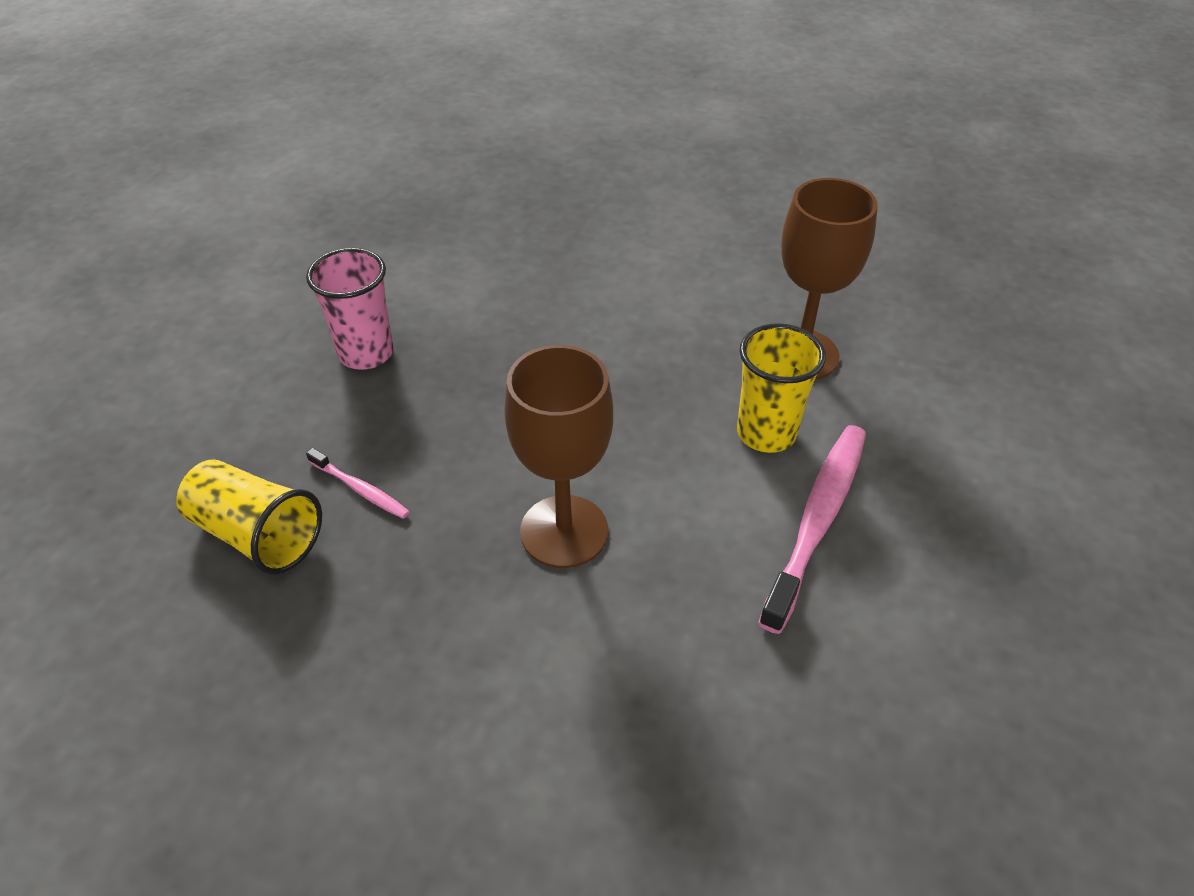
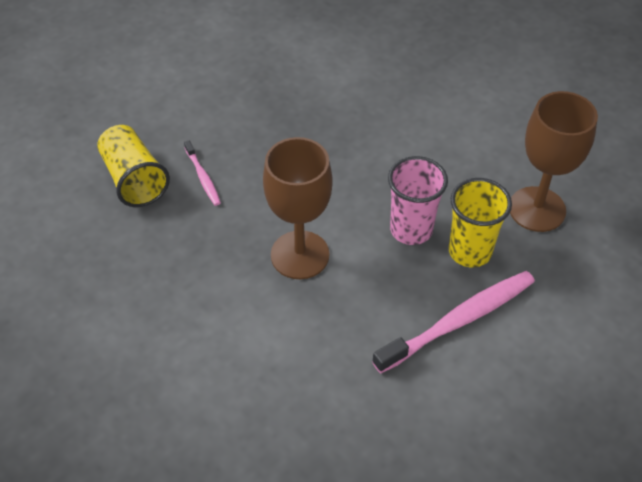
camera: 30 degrees right, 5 degrees up
pink cup [306,248,394,370] -> pink cup moved to [388,156,448,245]

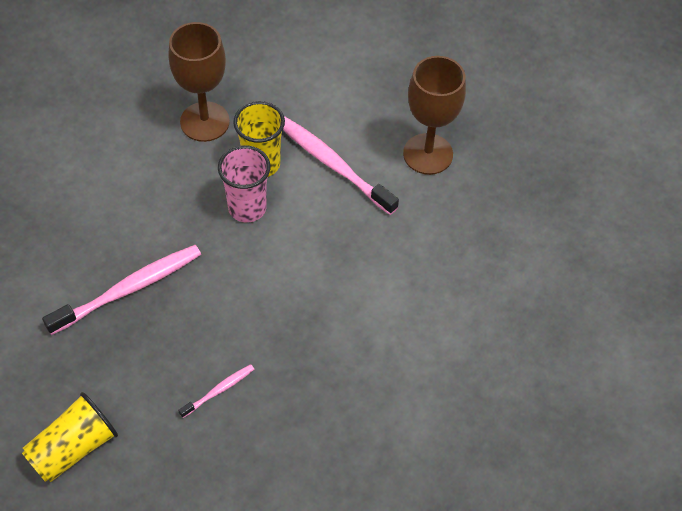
camera: 105 degrees left, 5 degrees up
yellow cup [97,125,170,207] -> yellow cup moved to [22,392,118,482]
brown goblet [263,137,333,279] -> brown goblet moved to [403,56,466,175]
none -> pink toothbrush [42,245,201,335]

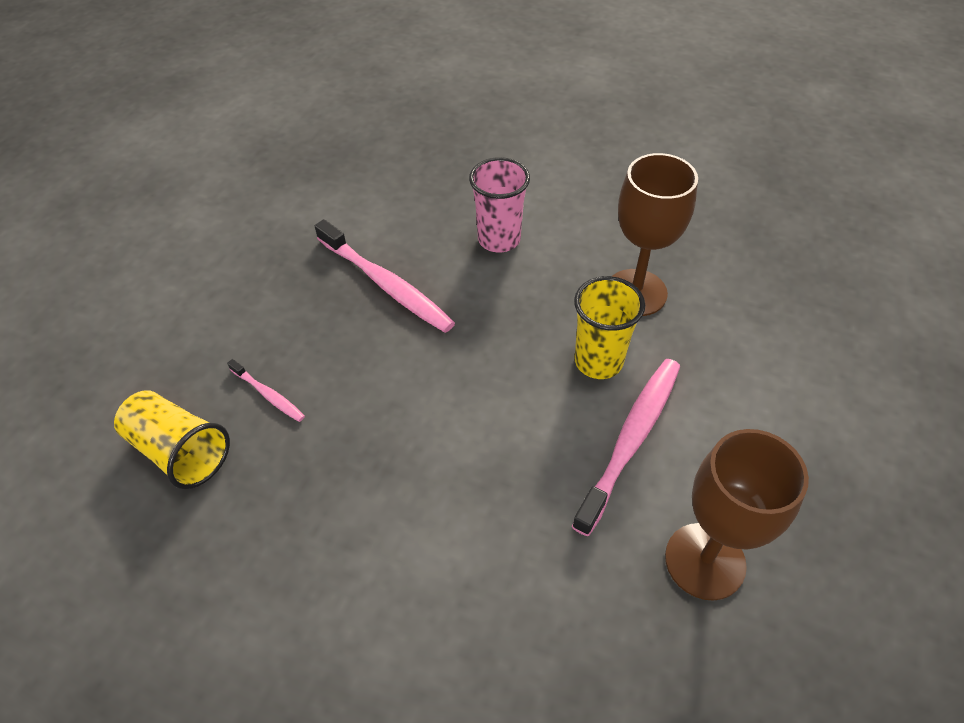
camera: 80 degrees right, 5 degrees down
yellow cup [22,392,118,482] -> yellow cup moved to [114,390,230,489]
pink cup [218,145,271,222] -> pink cup moved to [469,157,530,253]

